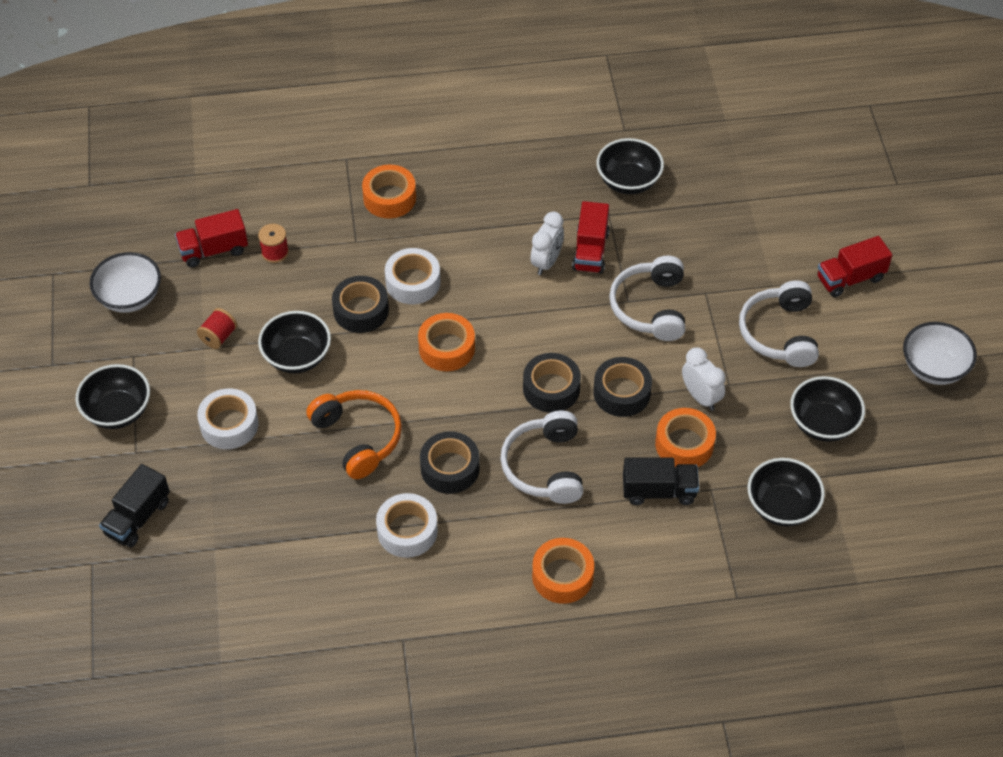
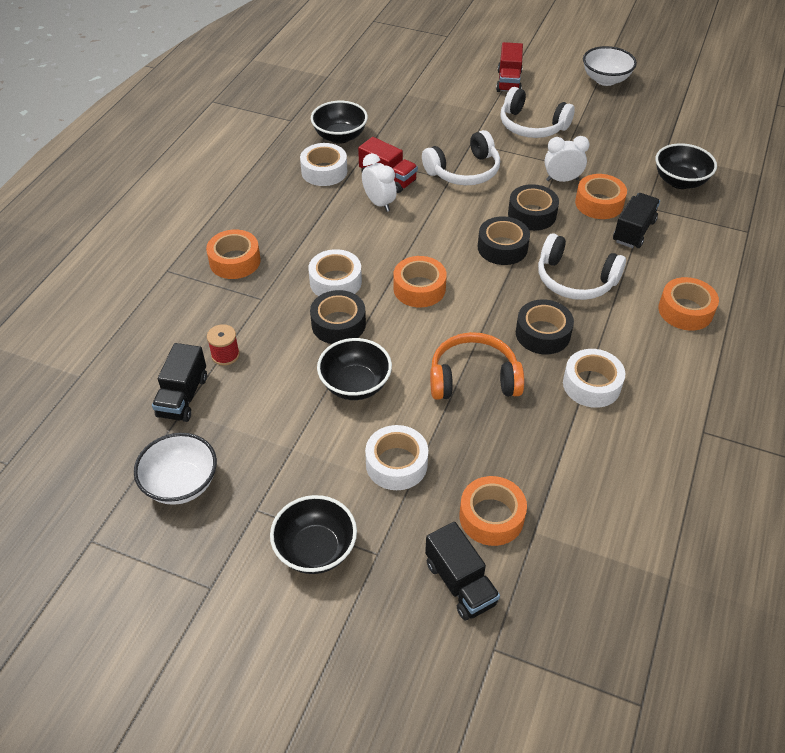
camera: 60 degrees left, 5 degrees down
red truck [175,209,248,267] -> black truck [152,343,207,422]
red spool [197,308,237,349] -> none
white headphones [609,256,685,341] -> white headphones turned 60 degrees counterclockwise [422,130,500,185]
black bowl [790,376,865,442] -> none
none -> white tape [300,143,347,186]
none -> orange tape [459,476,527,546]

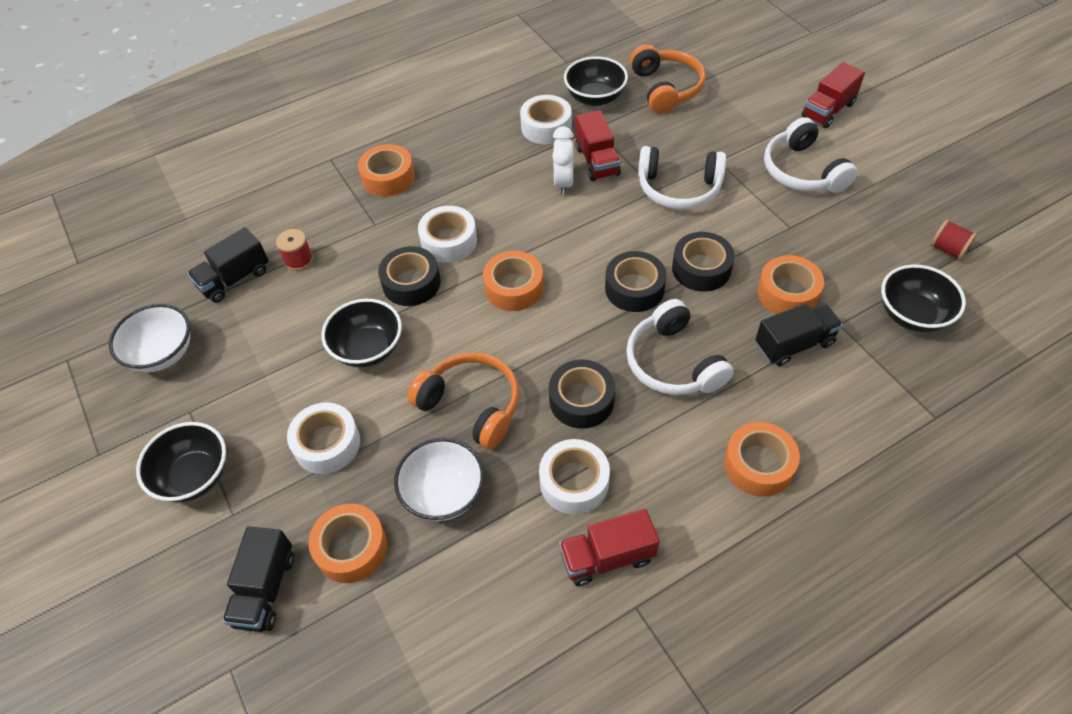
camera: 40 degrees right, 5 degrees up
white clock [544,136,590,182] -> none
white bowl [583,46,637,86] -> white bowl moved to [394,438,485,521]
none -> red truck [559,509,659,586]
none -> orange headphones [630,45,706,114]
none -> red spool [930,220,977,260]

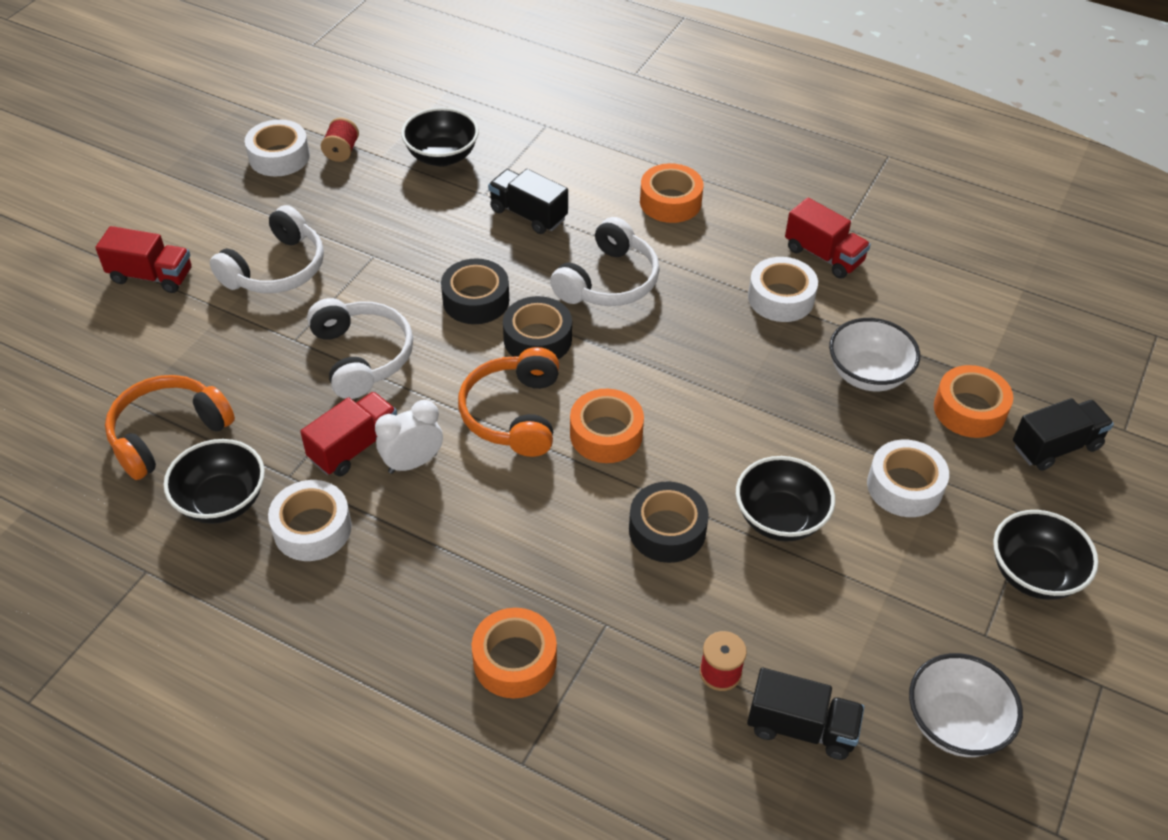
camera: 125 degrees left, 5 degrees down
orange headphones [407,352,519,449] -> orange headphones moved to [458,347,559,457]
white tape [418,206,477,263] -> white tape moved to [245,119,310,177]
black tape [549,360,615,429] -> none
orange tape [757,255,824,314] -> none

